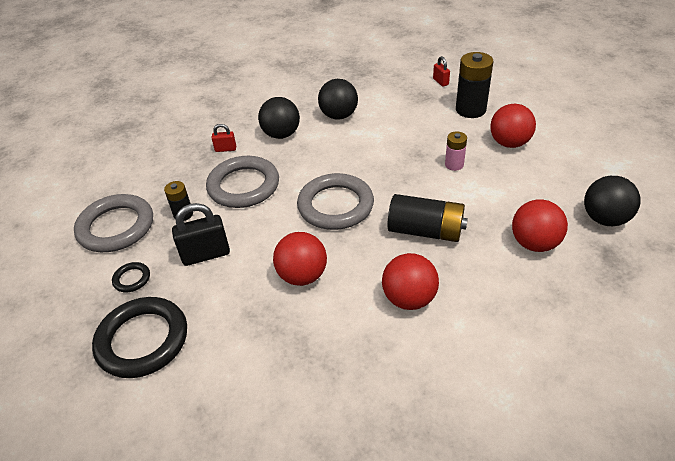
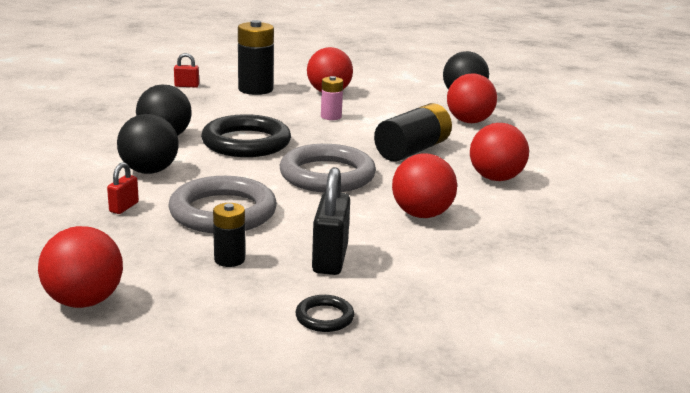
camera: 70 degrees left, 20 degrees down
grey ring [74,194,153,252] -> none
black ring [92,297,187,378] -> black ring moved to [201,114,291,157]
none -> red ball [38,226,123,308]

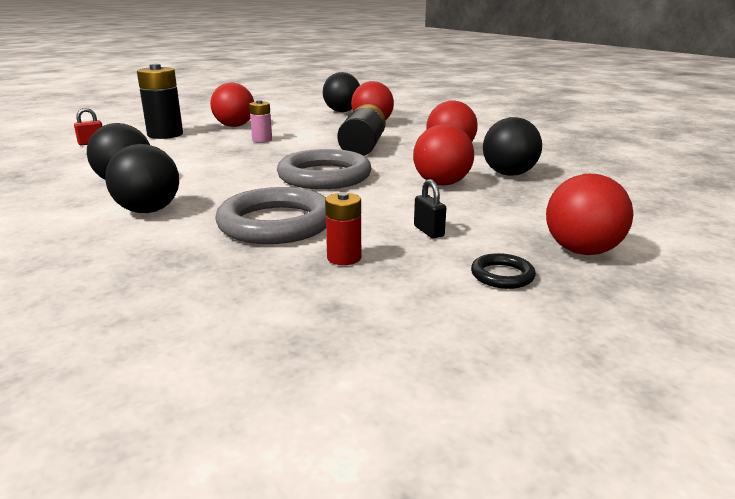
camera: 30 degrees left, 0 degrees up
red ball [38,226,123,308] -> red ball moved to [546,174,633,255]
red padlock [107,162,139,214] -> none
black ring [201,114,291,157] -> none
black battery [213,203,245,267] -> red battery [325,192,361,265]
black padlock [312,167,350,275] -> black padlock [414,179,446,238], size x0.54
none -> black ball [483,117,542,176]

